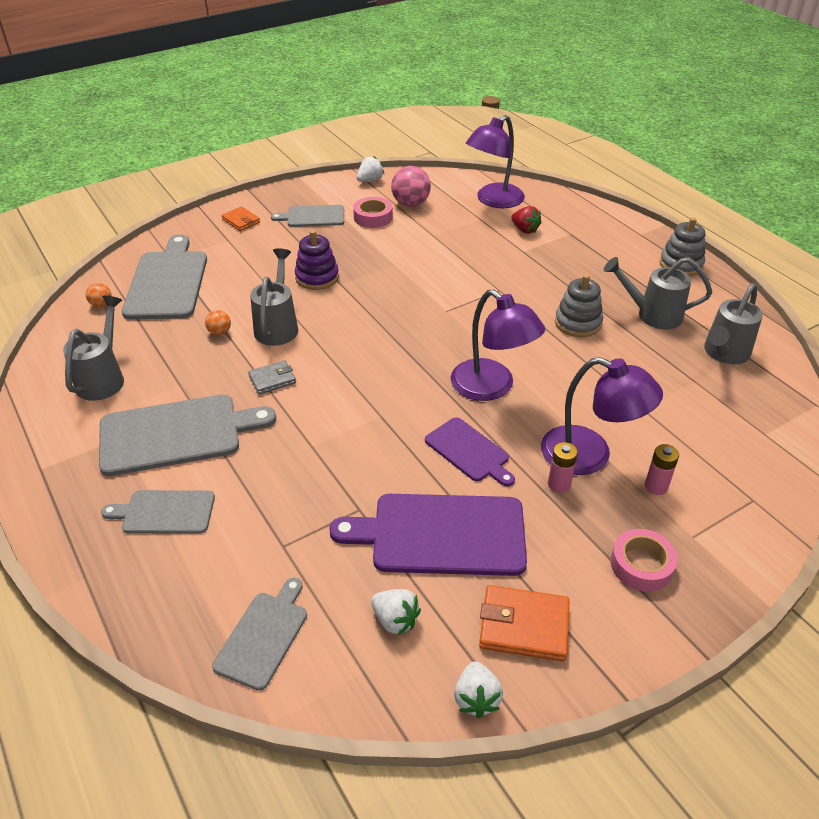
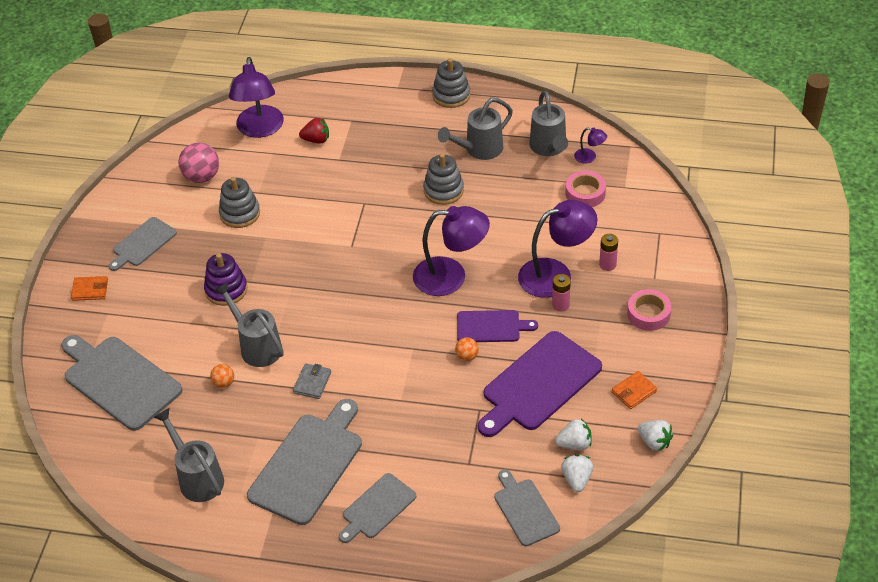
camera: 45 degrees left, 5 degrees up
orange ball [86,283,111,307] -> orange ball moved to [455,337,479,361]
pink tape [353,197,393,228] -> pink tape moved to [566,171,606,207]
white strawberry [357,156,384,182] -> white strawberry moved to [561,455,593,492]
orange wallet [479,585,570,661] -> orange wallet [612,371,657,409], size x0.63
none -> grey stacking toy [219,177,260,228]
none -> purple lamp [574,128,607,164]

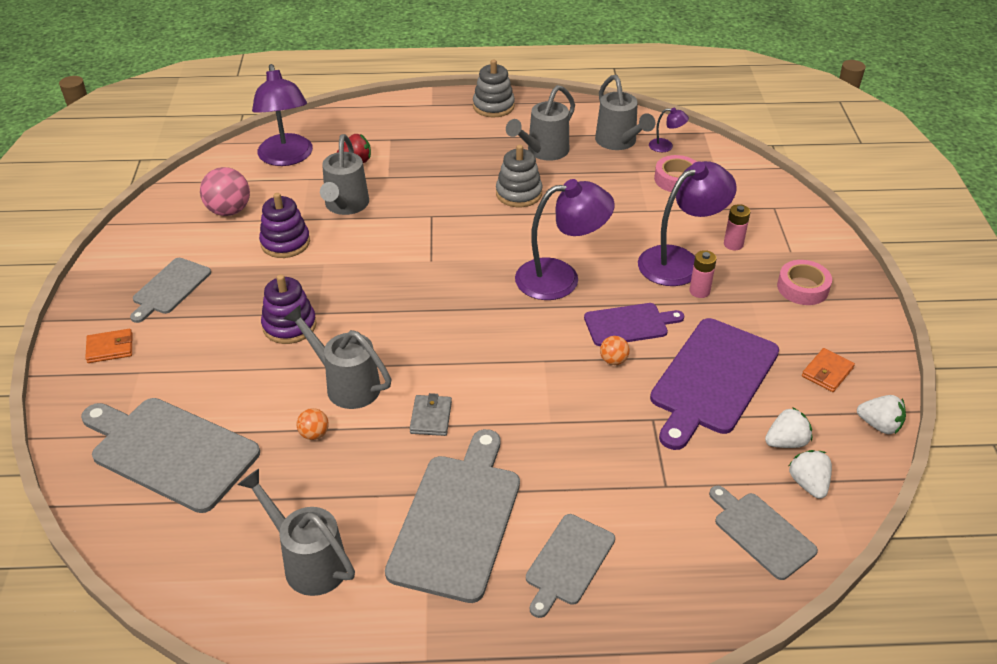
camera: 15 degrees left, 5 degrees down
grey stacking toy [219,177,260,228] -> purple stacking toy [259,193,310,258]
none -> grey watering can [320,134,369,215]

